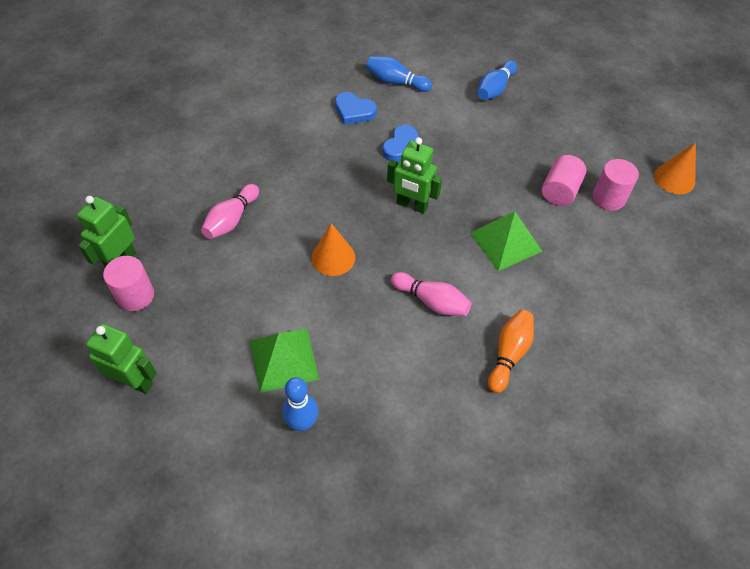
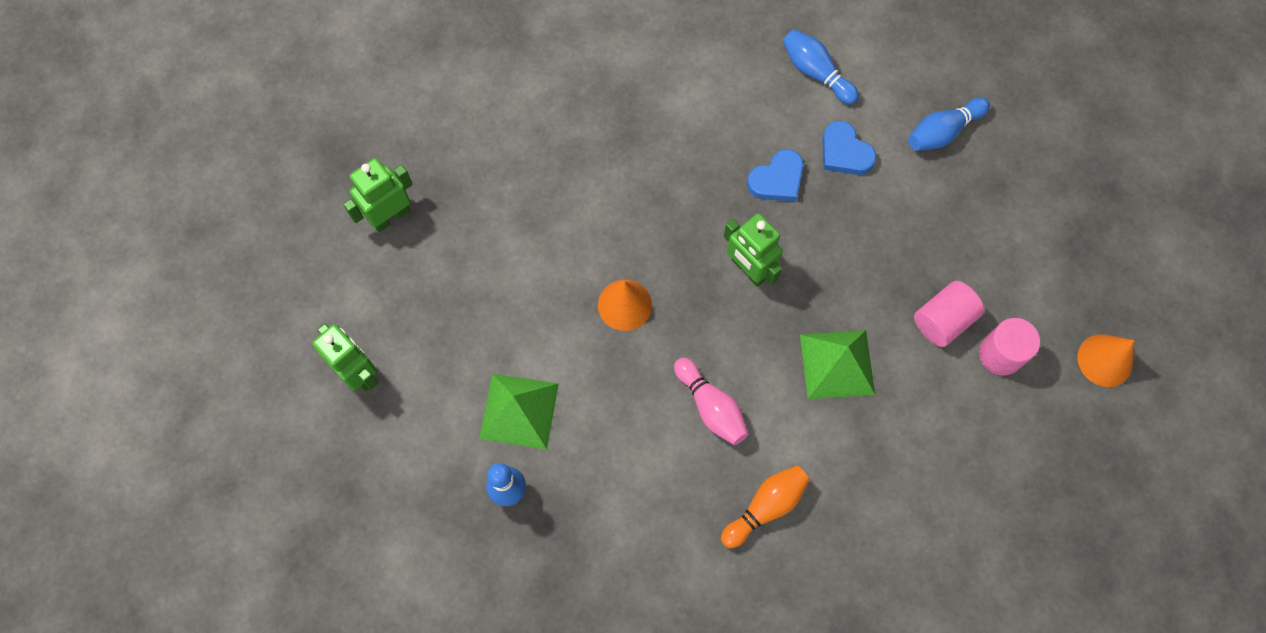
camera: 25 degrees right, 15 degrees up
pink cylinder [103,256,154,311] -> none
pink bowling pin [201,184,259,239] -> none
blue heart [335,92,377,125] -> blue heart moved to [823,121,876,175]

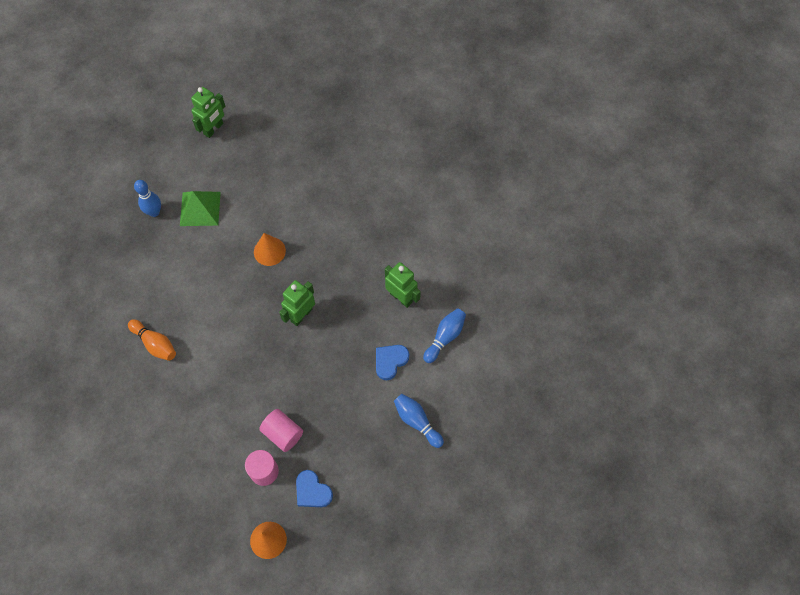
camera: 80 degrees right, 5 degrees down
green robot [343,158,413,232] -> green robot moved to [385,262,421,308]
pink bowling pin [674,358,748,445] -> none
blue heart [747,149,803,201] -> blue heart moved to [296,470,333,507]
green pyramid [800,330,875,399] -> none

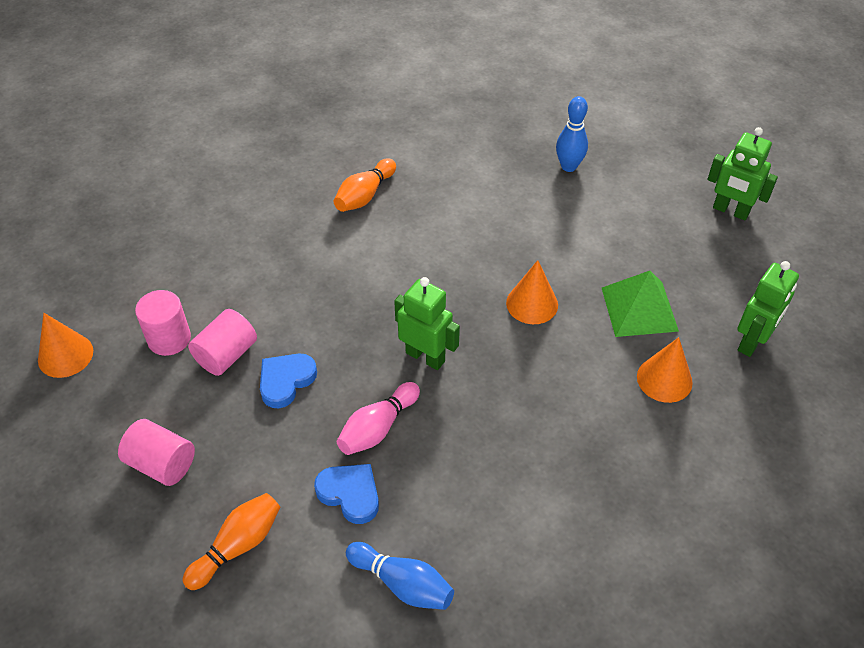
camera: 85 degrees right, 15 degrees down
green pyramid [180,191,221,226] -> green pyramid moved to [602,271,679,337]
blue heart [296,470,333,507] -> blue heart moved to [260,353,317,409]
green robot [385,262,421,308] -> green robot moved to [737,261,799,357]
blue bowling pin [394,394,444,448] -> orange bowling pin [183,493,280,590]
none -> pink cylinder [118,419,195,486]
none -> pink bowling pin [337,382,420,455]
none -> orange cone [637,337,693,403]

